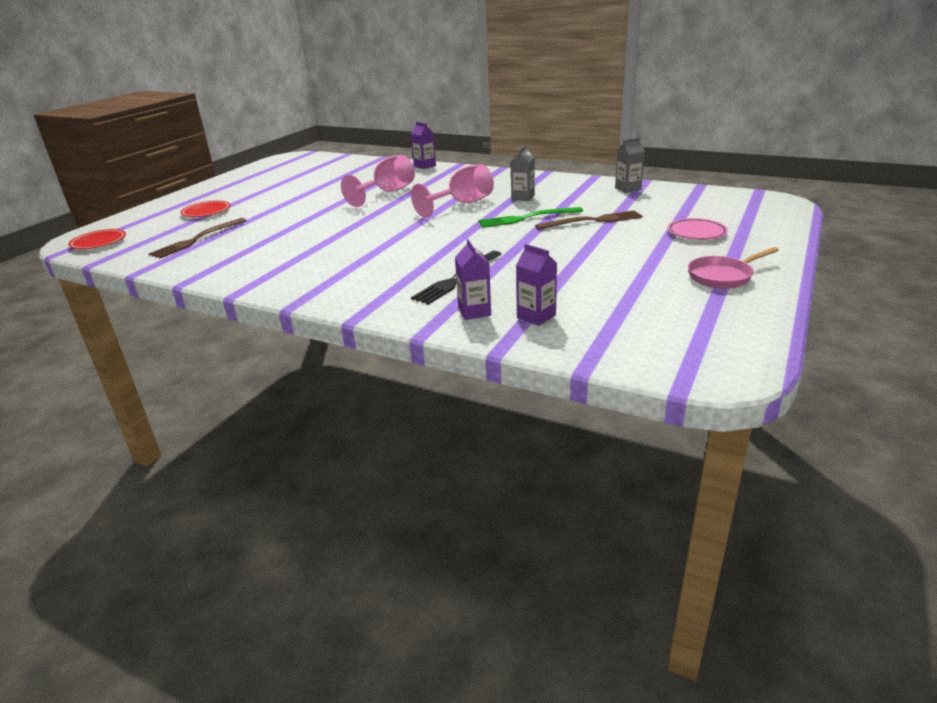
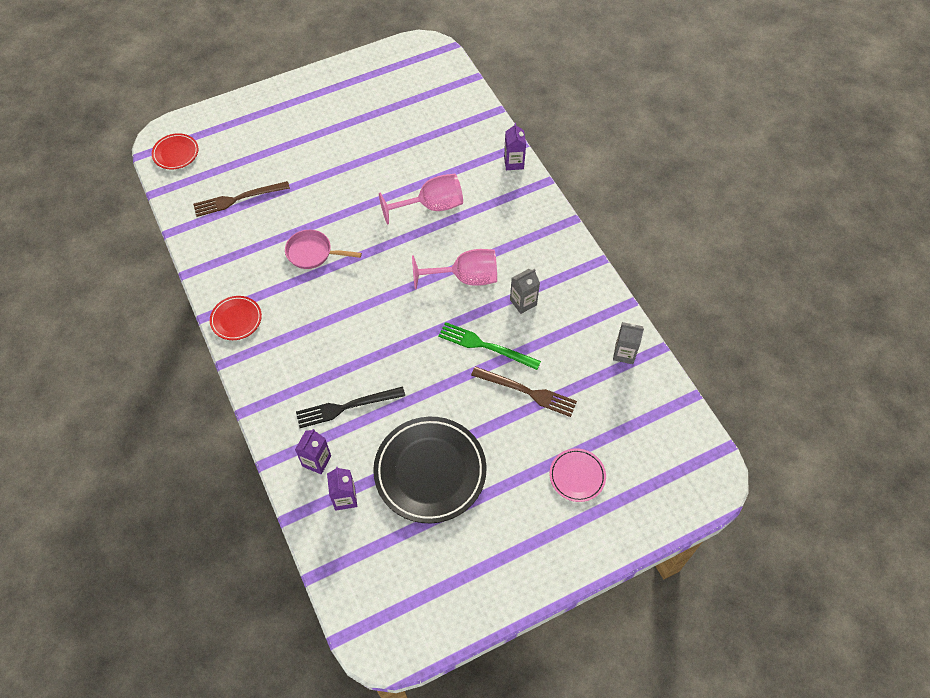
camera: 35 degrees right, 30 degrees up
red plate [181,200,230,217] -> red plate moved to [210,296,262,340]
pink pan [688,247,779,289] -> pink pan moved to [285,230,362,269]
none -> black plate [373,417,486,523]

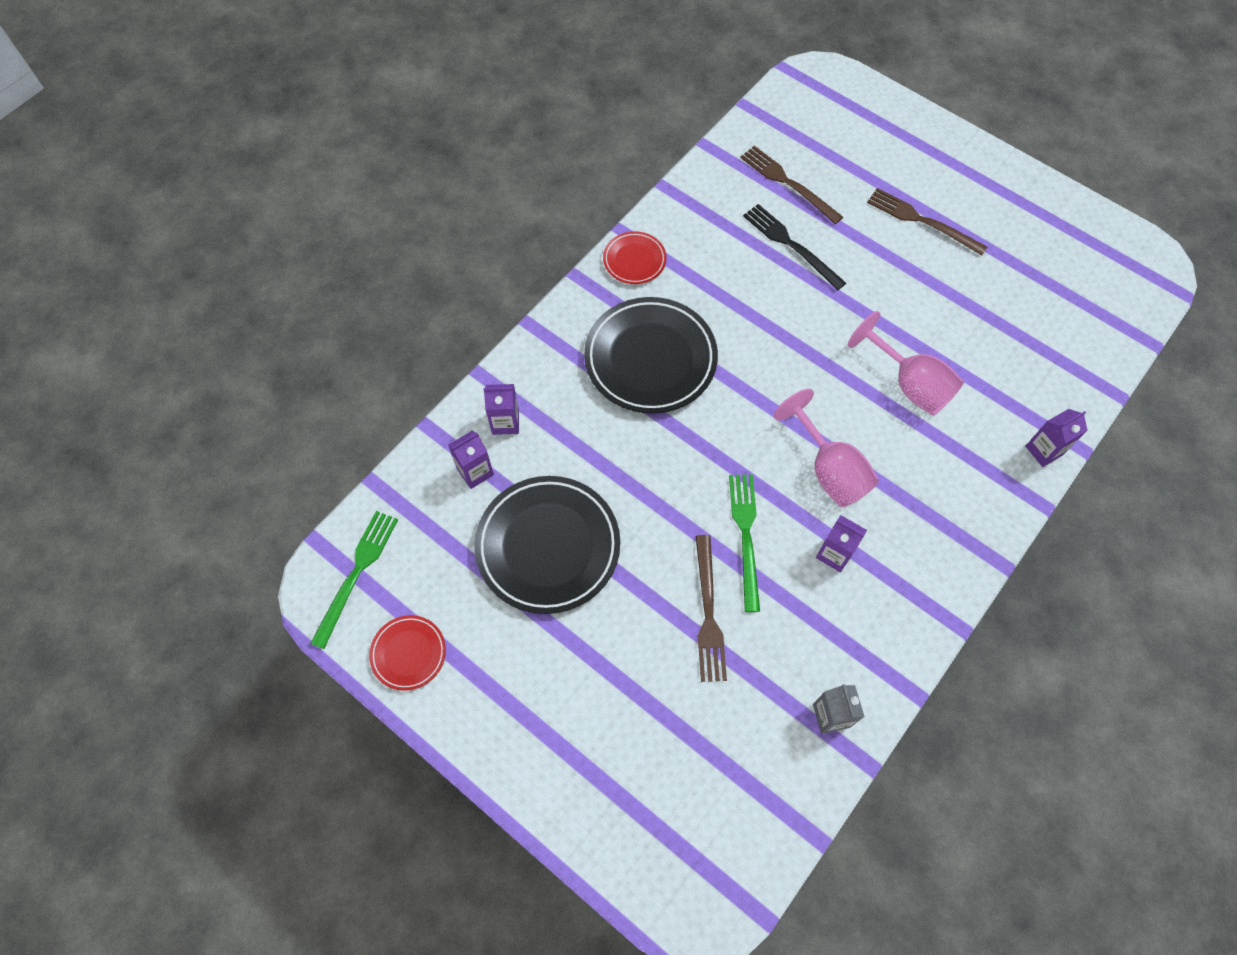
camera: 65 degrees right, 5 degrees up
red plate [152,133,198,170] -> red plate moved to [369,615,446,691]
pink pan [285,230,362,269] -> none
black fork [296,386,405,428] -> black fork moved to [743,204,846,290]
grey carton [510,269,540,314] -> purple carton [816,515,867,572]
pink plate [550,448,606,502] -> none
none -> green fork [310,511,398,649]
none -> black plate [584,297,718,414]
none -> brown fork [867,188,987,256]

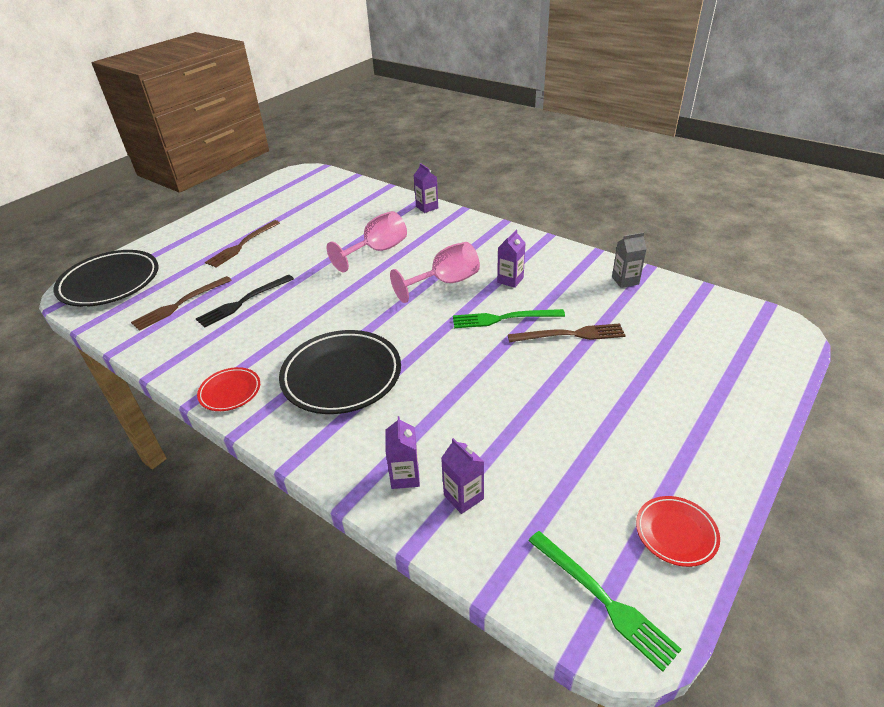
camera: 90 degrees left, 25 degrees down
green fork [310,511,398,649] -> green fork turned 150 degrees counterclockwise [528,531,682,672]
black plate [475,476,620,614] -> black plate moved to [53,250,159,307]

